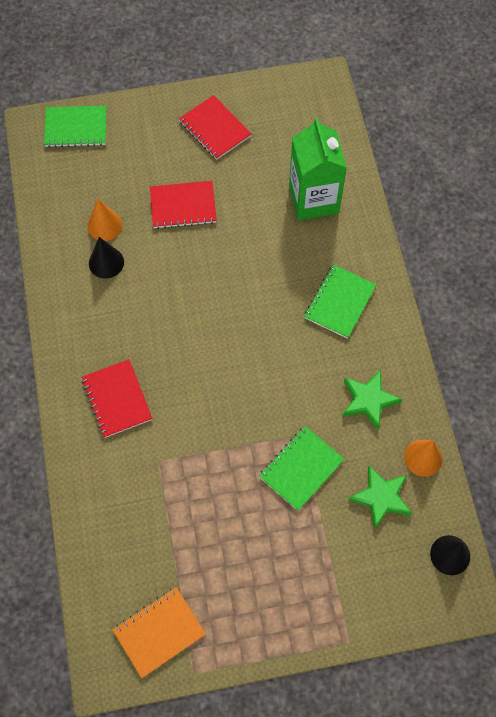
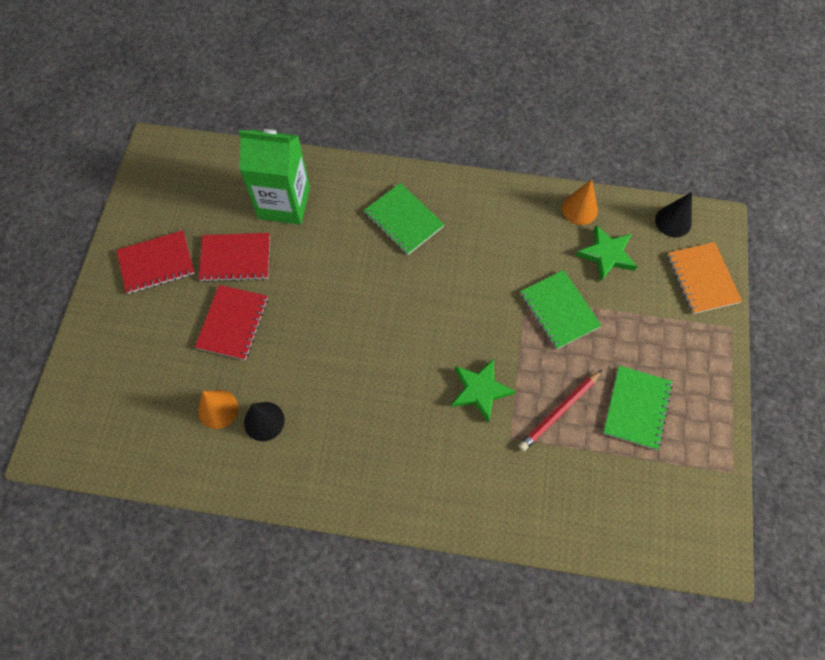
camera: 70 degrees left, 0 degrees up
green notebook [44,106,107,148] -> green notebook moved to [603,365,673,450]
red notebook [82,359,153,438] -> red notebook moved to [199,233,270,282]
orange notebook [113,587,206,678] -> orange notebook moved to [667,242,742,314]
green star [343,370,402,429] -> green star moved to [451,359,515,423]
none -> red pencil [518,370,602,451]

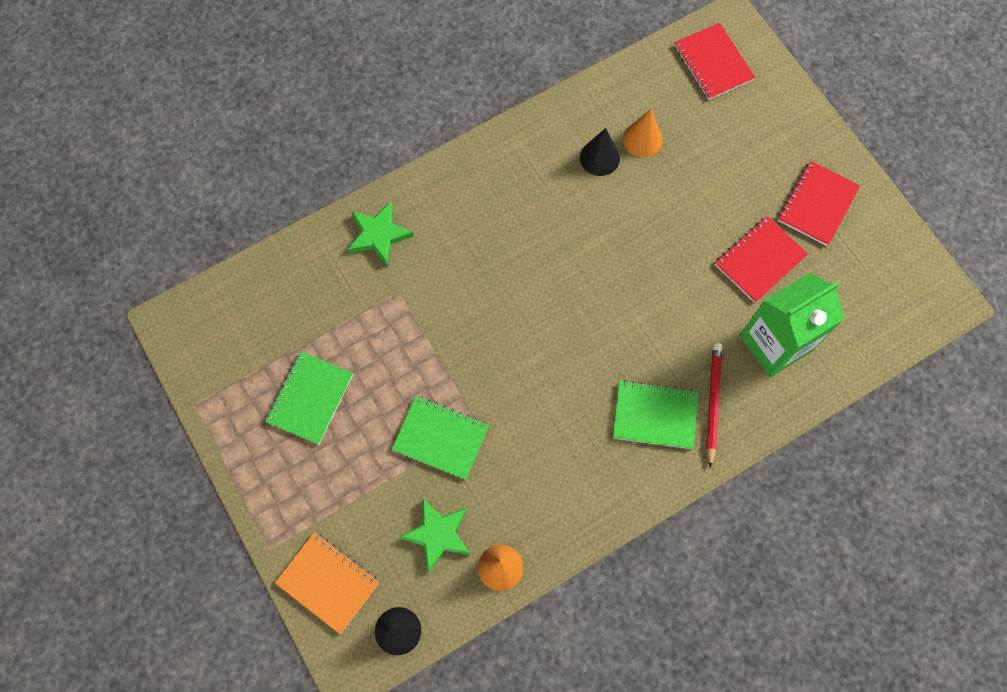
camera: 140 degrees right, 5 degrees up
red notebook [195,285,268,360] -> red notebook moved to [674,23,755,100]
green star [451,359,515,423] -> green star moved to [348,202,414,266]
red pencil [518,370,602,451] -> red pencil moved to [706,343,722,468]
green notebook [603,365,673,450] -> green notebook turned 45 degrees clockwise [265,351,353,445]

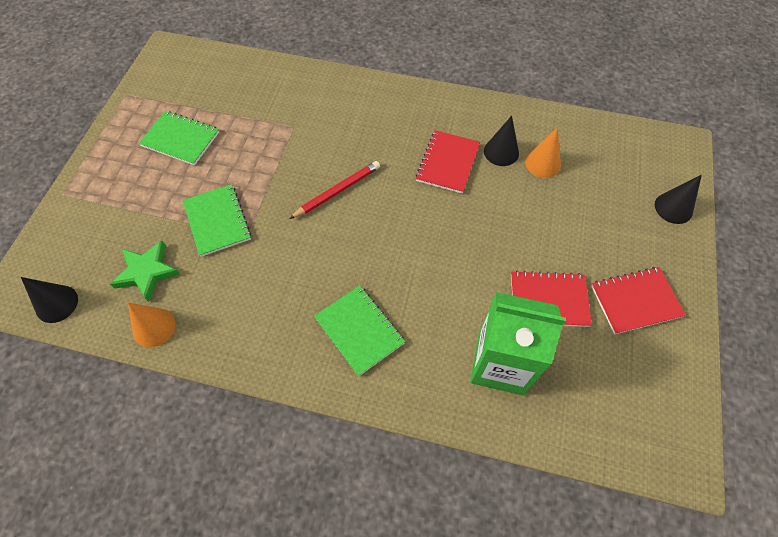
camera: 45 degrees right, 10 degrees down
green notebook [265,351,353,445] -> green notebook turned 45 degrees clockwise [139,111,219,165]
orange notebook [275,532,379,634] -> none
green star [348,202,414,266] -> none
red notebook [674,23,755,100] -> red notebook moved to [416,130,480,194]
red pencil [706,343,722,468] -> red pencil moved to [289,161,380,219]
none -> black cone [655,174,702,224]

